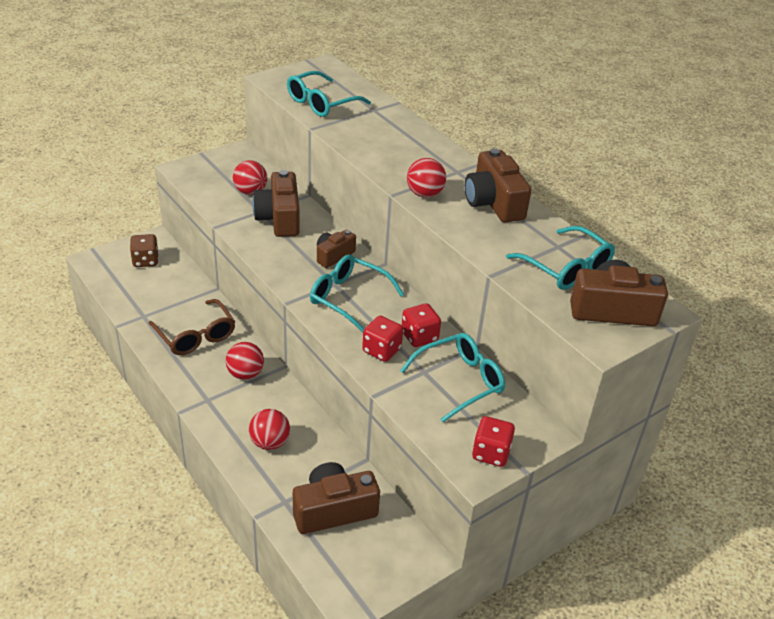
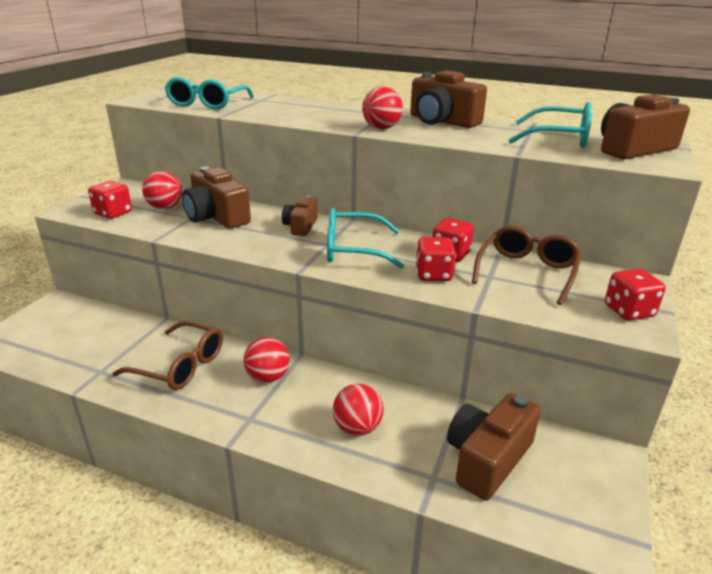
camera: 30 degrees left, 10 degrees down
brown dice [130,234,159,267] -> none
turquoise glasses [400,333,505,422] -> brown glasses [472,225,582,305]
none -> red dice [88,181,132,219]

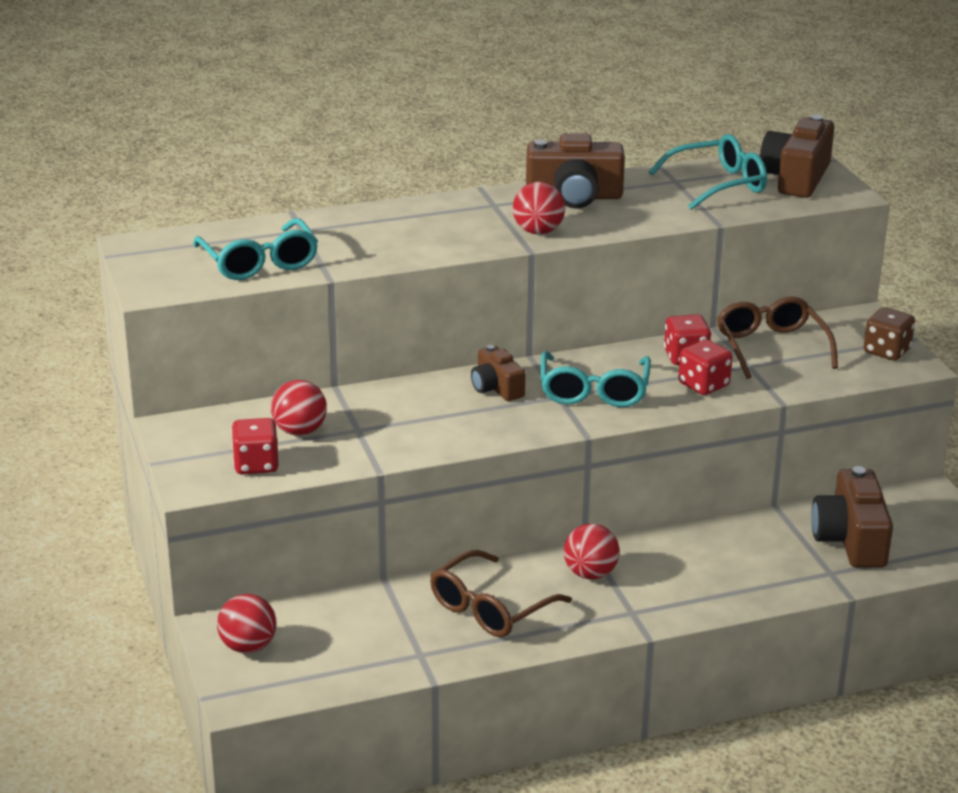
camera: 40 degrees left, 0 degrees up
brown glasses [113,321,223,390] -> brown glasses turned 150 degrees clockwise [430,550,572,637]
brown camera [182,166,251,229] -> none
turquoise glasses [327,208,405,269] -> turquoise glasses turned 45 degrees counterclockwise [541,351,651,407]
red ball [333,384,384,436] -> red ball moved to [217,594,277,654]
red dice [605,269,666,320] -> brown dice [864,307,915,361]

